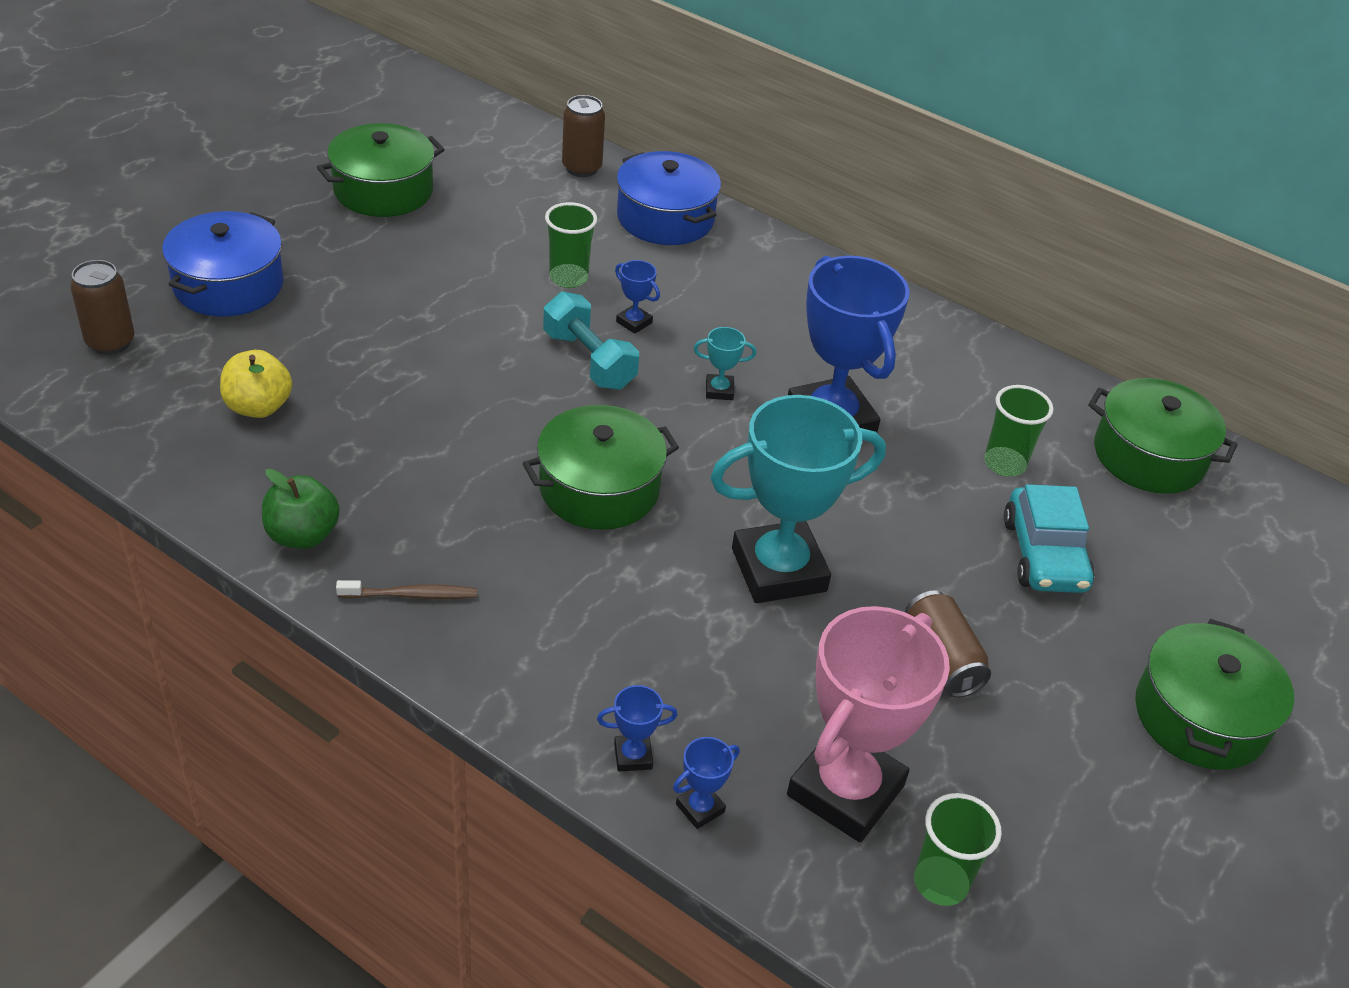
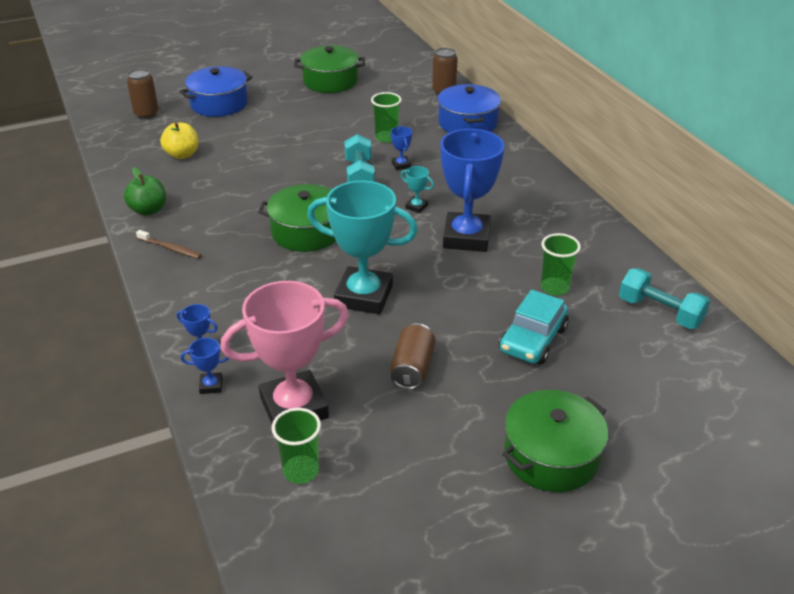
camera: 35 degrees right, 5 degrees down
green pot [1088,378,1238,494] -> turquoise dumbbell [619,268,710,329]

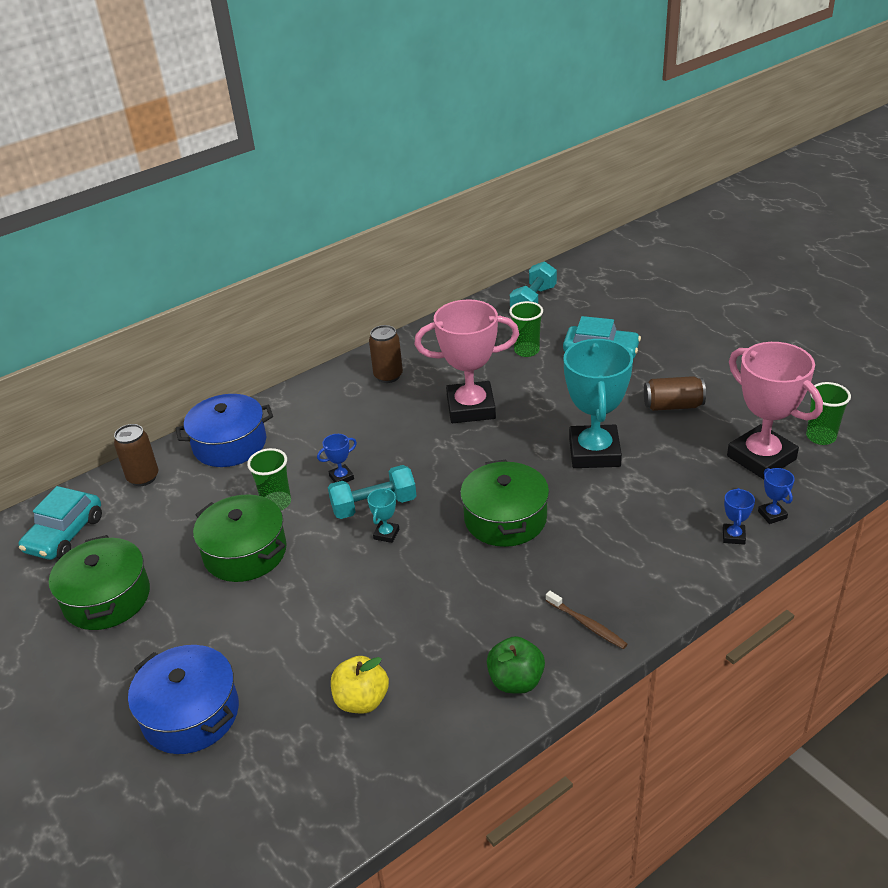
camera: 100 degrees left, 0 degrees up
brown can [127,69,159,119] -> brown can moved to [369,325,403,383]
brown toothbrush [136,230,202,259] -> brown toothbrush turned 120 degrees clockwise [546,591,627,649]
turquoise trophy [401,166,434,213] -> turquoise trophy moved to [367,488,399,543]
blue trophy [441,129,505,252] -> pink trophy [414,299,519,423]
green pot [502,390,608,492] -> green pot moved to [193,494,287,582]
none -> turquoise car [19,486,102,560]

